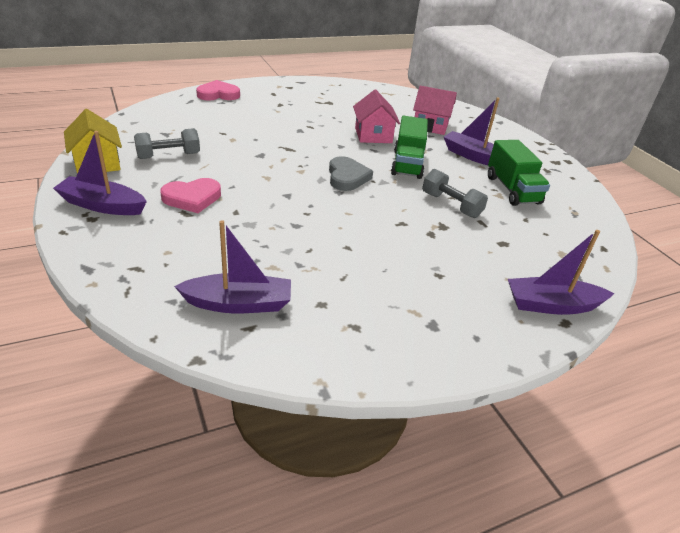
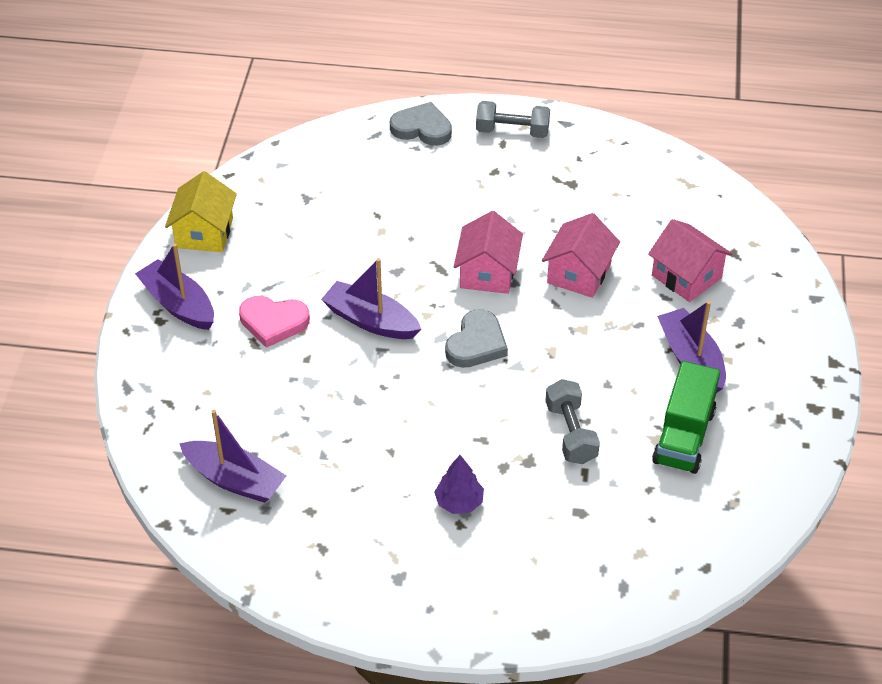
camera: 35 degrees right, 10 degrees up
grey dumbbell [134,128,200,159] -> grey dumbbell moved to [476,101,550,138]
pink heart [196,80,240,101] -> grey heart [390,102,452,146]
green truck [391,116,428,179] -> none
purple boat [508,230,614,315] -> purple boat moved to [321,258,421,339]
none -> purple tree [434,455,484,514]
none -> pink house [454,211,523,294]

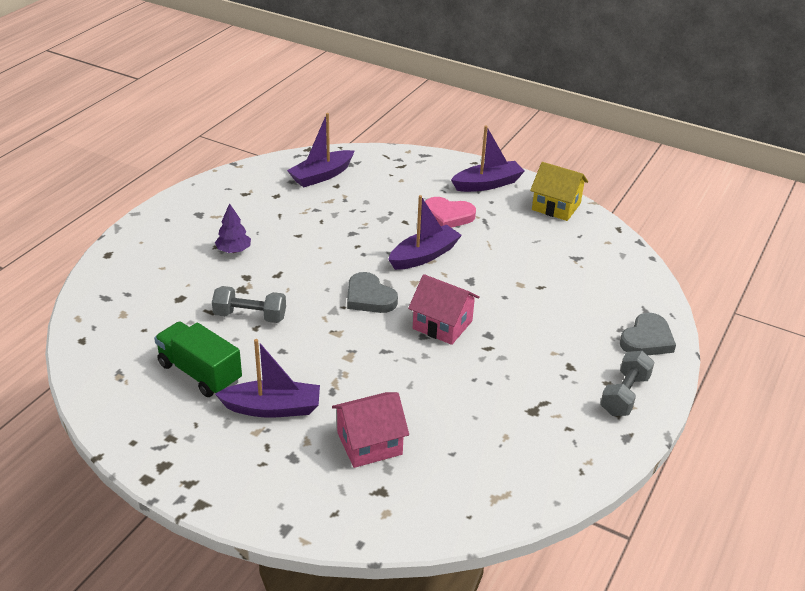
camera: 110 degrees right, 10 degrees down
pink heart [239,296,310,348] -> pink heart turned 105 degrees counterclockwise [425,197,476,228]
pink house [542,213,620,298] -> none

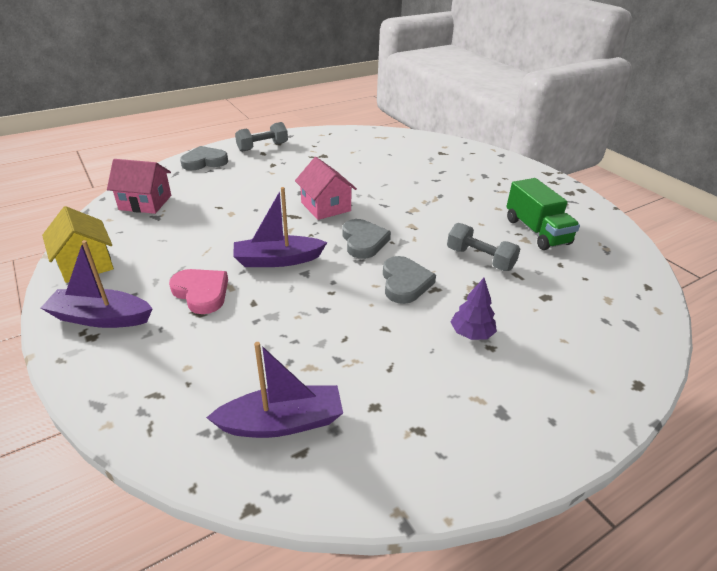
camera: 150 degrees left, 0 degrees up
purple boat [215,339,320,418] -> none
pink house [332,392,409,468] -> pink house moved to [107,159,171,214]
none -> grey heart [383,256,436,304]

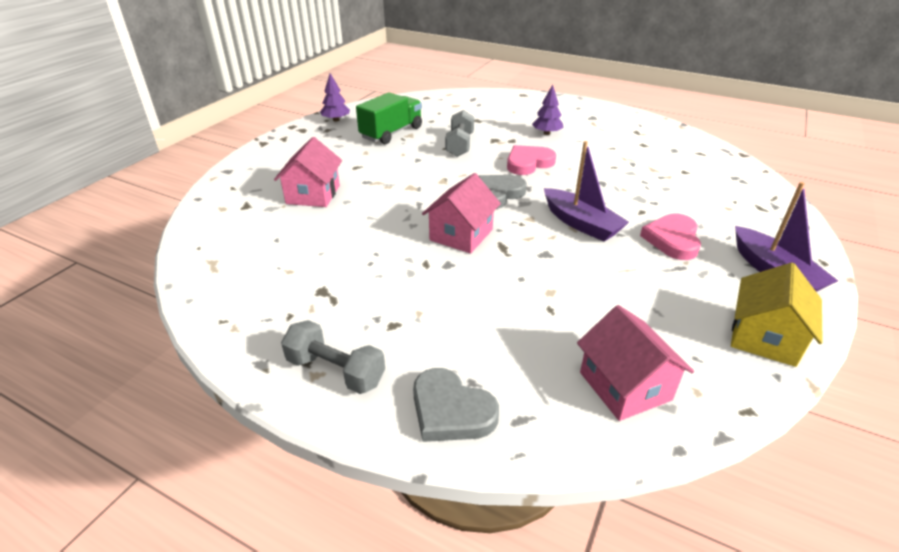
camera: 120 degrees left, 0 degrees up
purple boat [206,342,343,438] -> none
grey heart [383,256,436,304] -> pink heart [507,145,556,175]
none -> pink house [274,137,342,207]
none -> purple tree [320,73,350,121]

